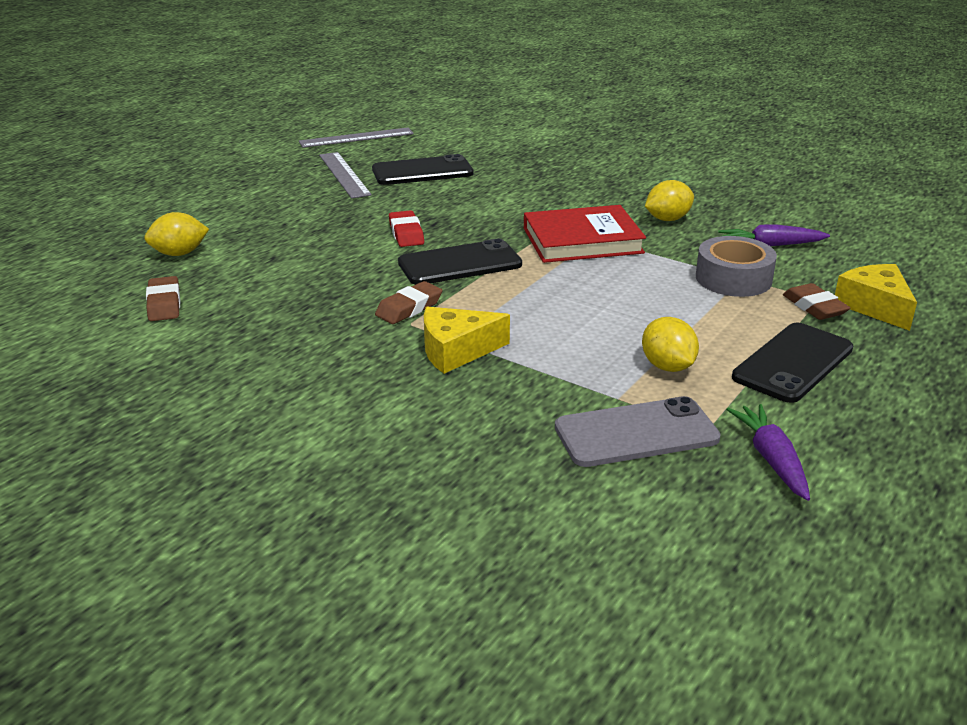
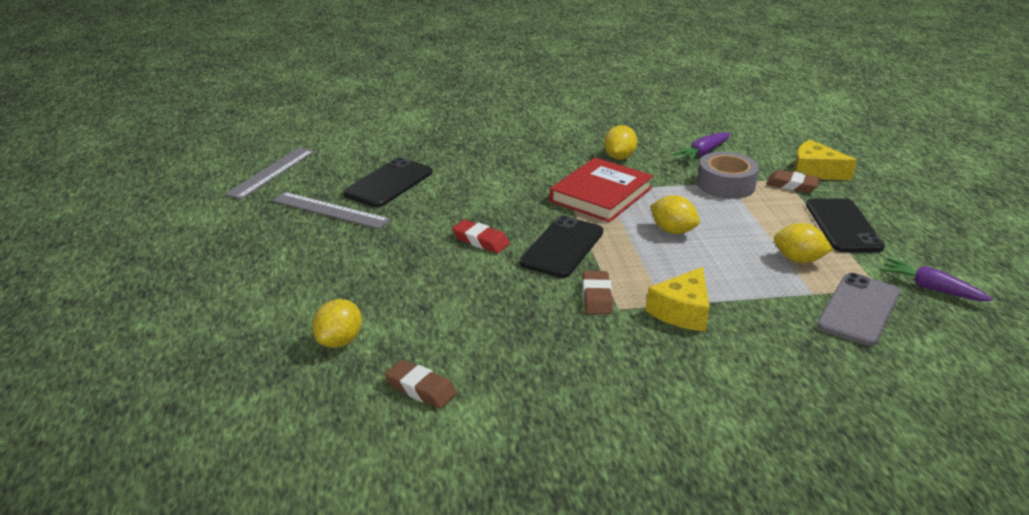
camera: 45 degrees left, 0 degrees up
none -> yellow lemon [650,195,700,234]

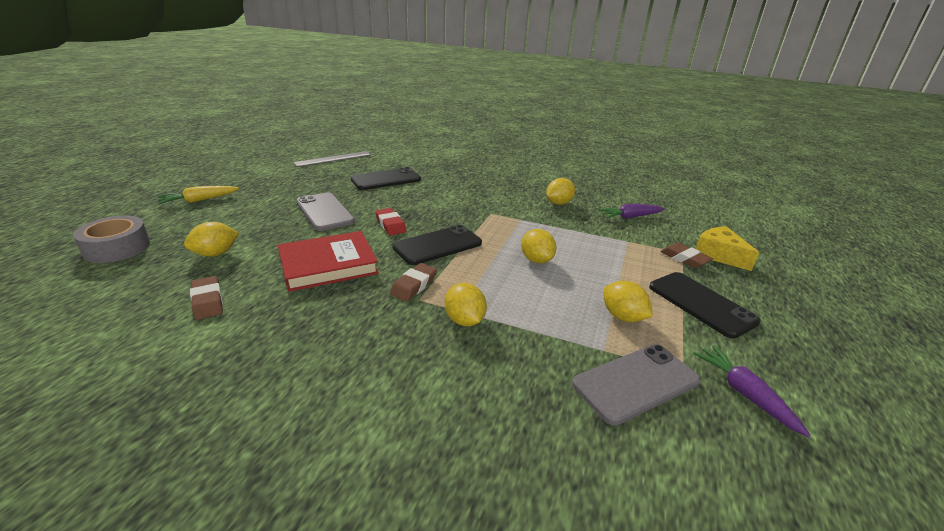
camera: 30 degrees right, 0 degrees up
grey ruler [272,192,390,229] -> none
red book [549,157,653,222] -> red book moved to [278,231,379,292]
yellow cheese [646,267,710,331] -> yellow lemon [444,283,487,326]
grey tape [697,152,759,199] -> grey tape moved to [73,216,150,263]
black phone [806,198,885,252] -> black phone turned 60 degrees counterclockwise [649,272,761,339]
none -> yellow carrot [157,186,239,204]
none -> grey phone [296,192,355,231]

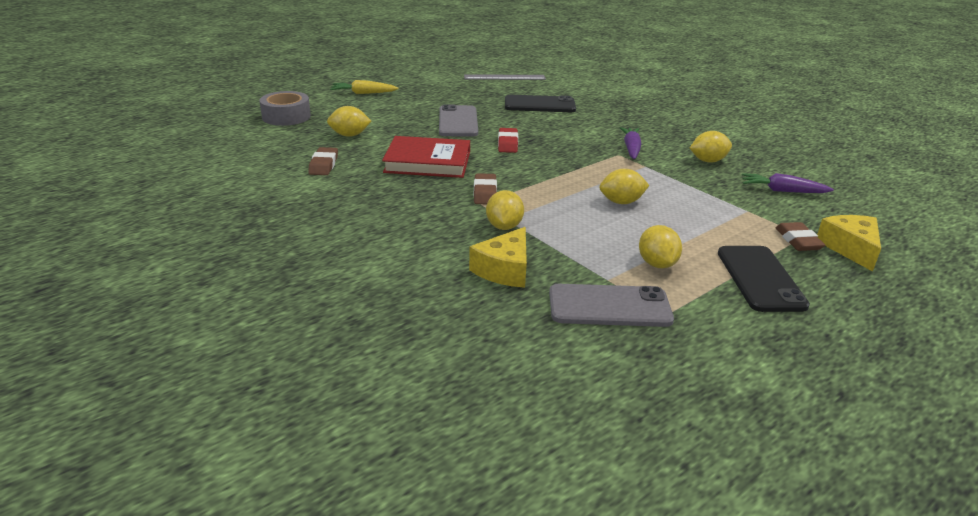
camera: 30 degrees right, 0 degrees up
brown eraser [390,263,437,301] -> brown eraser turned 60 degrees counterclockwise [474,173,497,204]
black phone [392,225,482,265] -> none
yellow lemon [521,229,556,264] -> yellow lemon turned 75 degrees clockwise [599,169,650,204]
purple carrot [693,345,810,437] -> purple carrot moved to [620,127,641,159]
none -> yellow cheese [469,227,527,288]

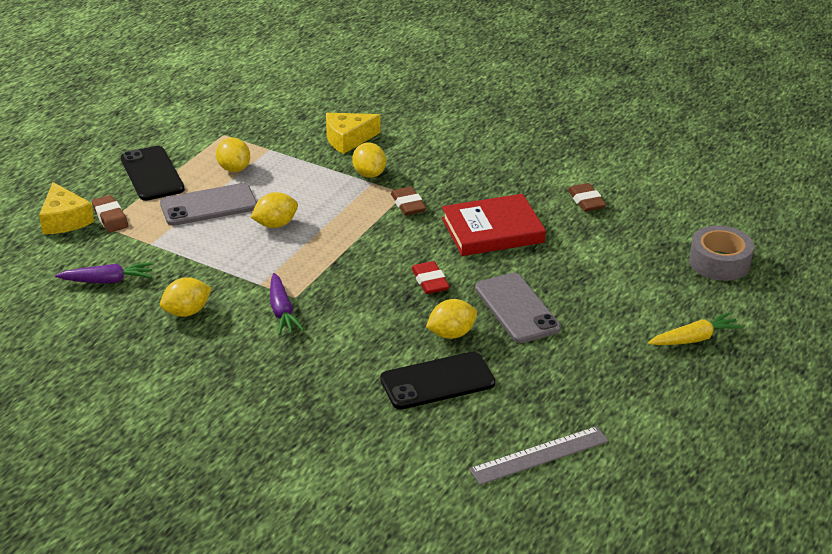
camera: 160 degrees right, 5 degrees up
yellow lemon [327,106,371,137] -> yellow lemon moved to [426,299,477,339]
yellow cheese [469,227,527,288] -> yellow cheese turned 120 degrees counterclockwise [326,113,380,154]
grey phone [549,284,674,327] -> grey phone moved to [160,183,257,226]

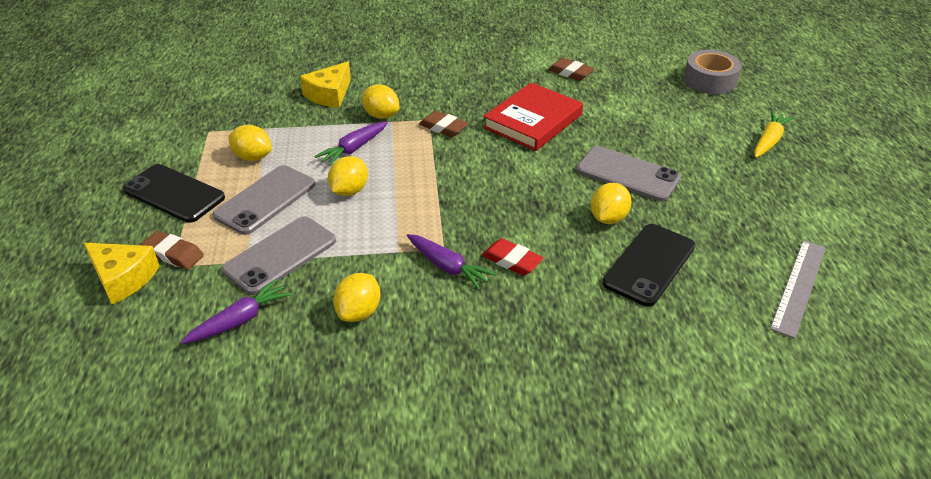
camera: 35 degrees left, 5 degrees up
red eraser [411,261,450,294] -> red eraser moved to [482,238,543,275]
none -> grey phone [222,216,336,295]
none -> purple carrot [314,121,388,166]

